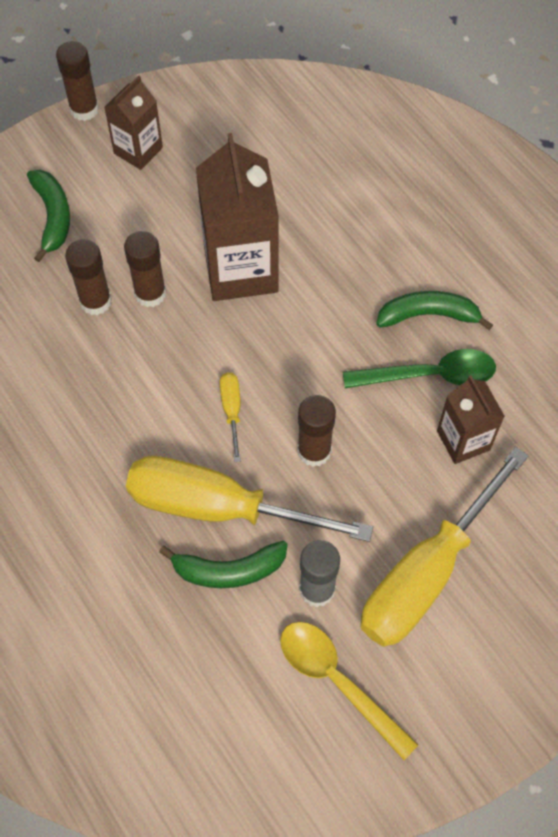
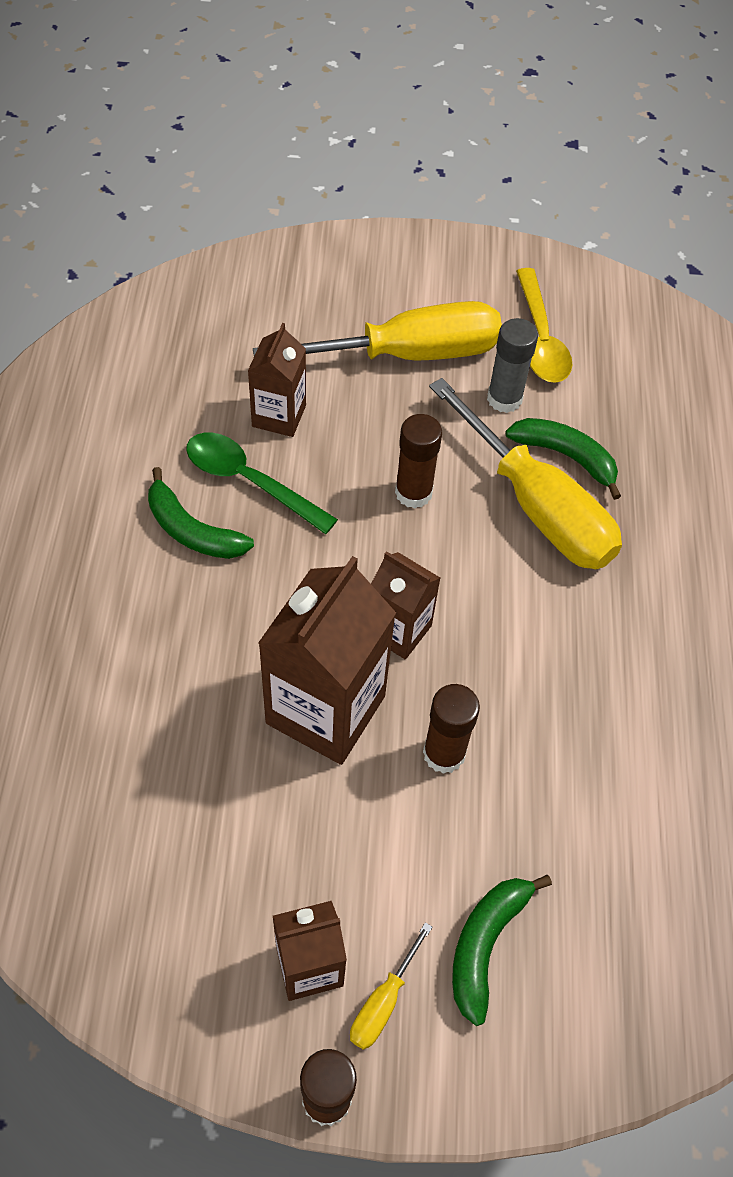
camera: 145 degrees left, 5 degrees down
brown glue stick [65,239,112,315] -> none
yellow screwdriver [220,372,241,462] -> yellow screwdriver moved to [350,922,432,1050]
none -> brown carton [371,551,440,659]

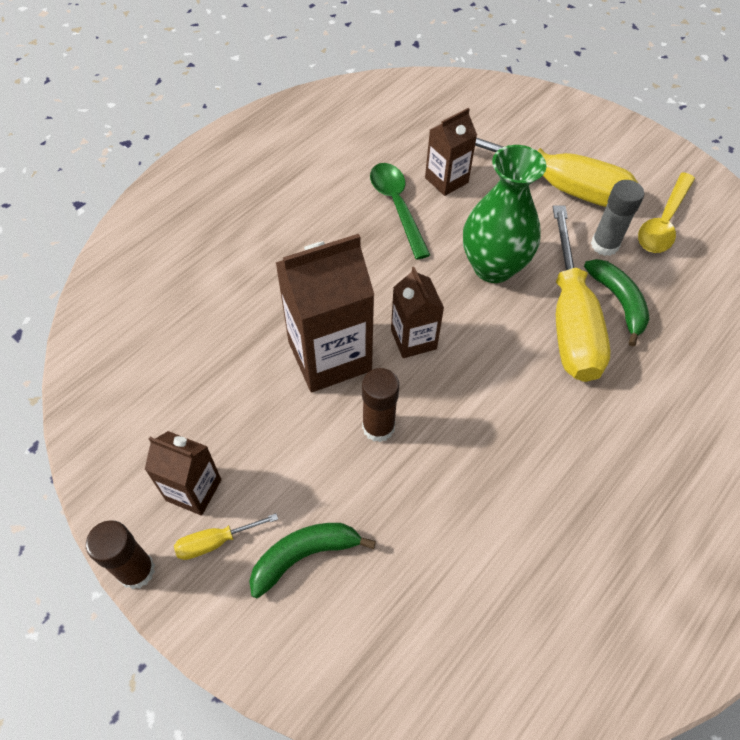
camera: 40 degrees right, 0 degrees up
green banana [148,467,254,559] -> none
brown glue stick [395,414,442,509] -> green vase [463,145,546,283]

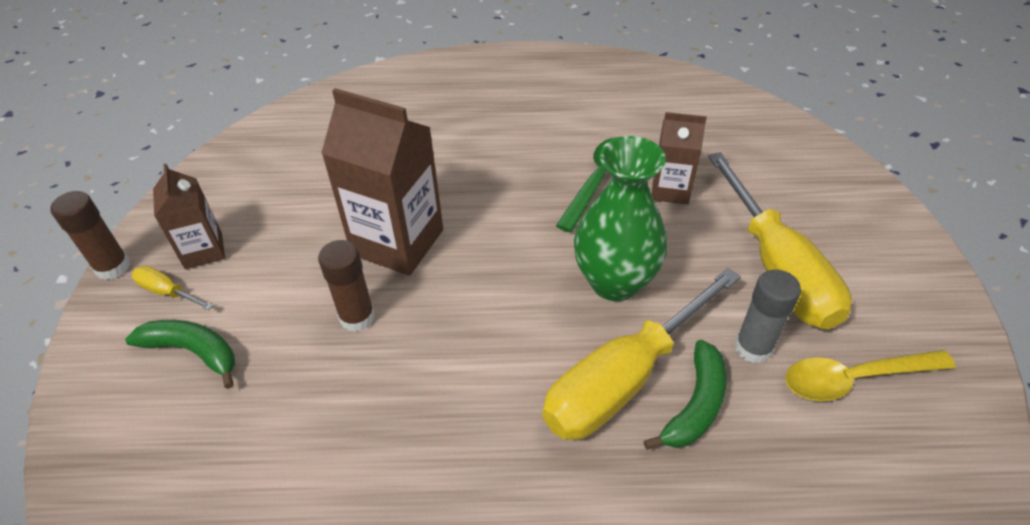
camera: 50 degrees right, 10 degrees down
brown carton [391,267,444,358] -> none

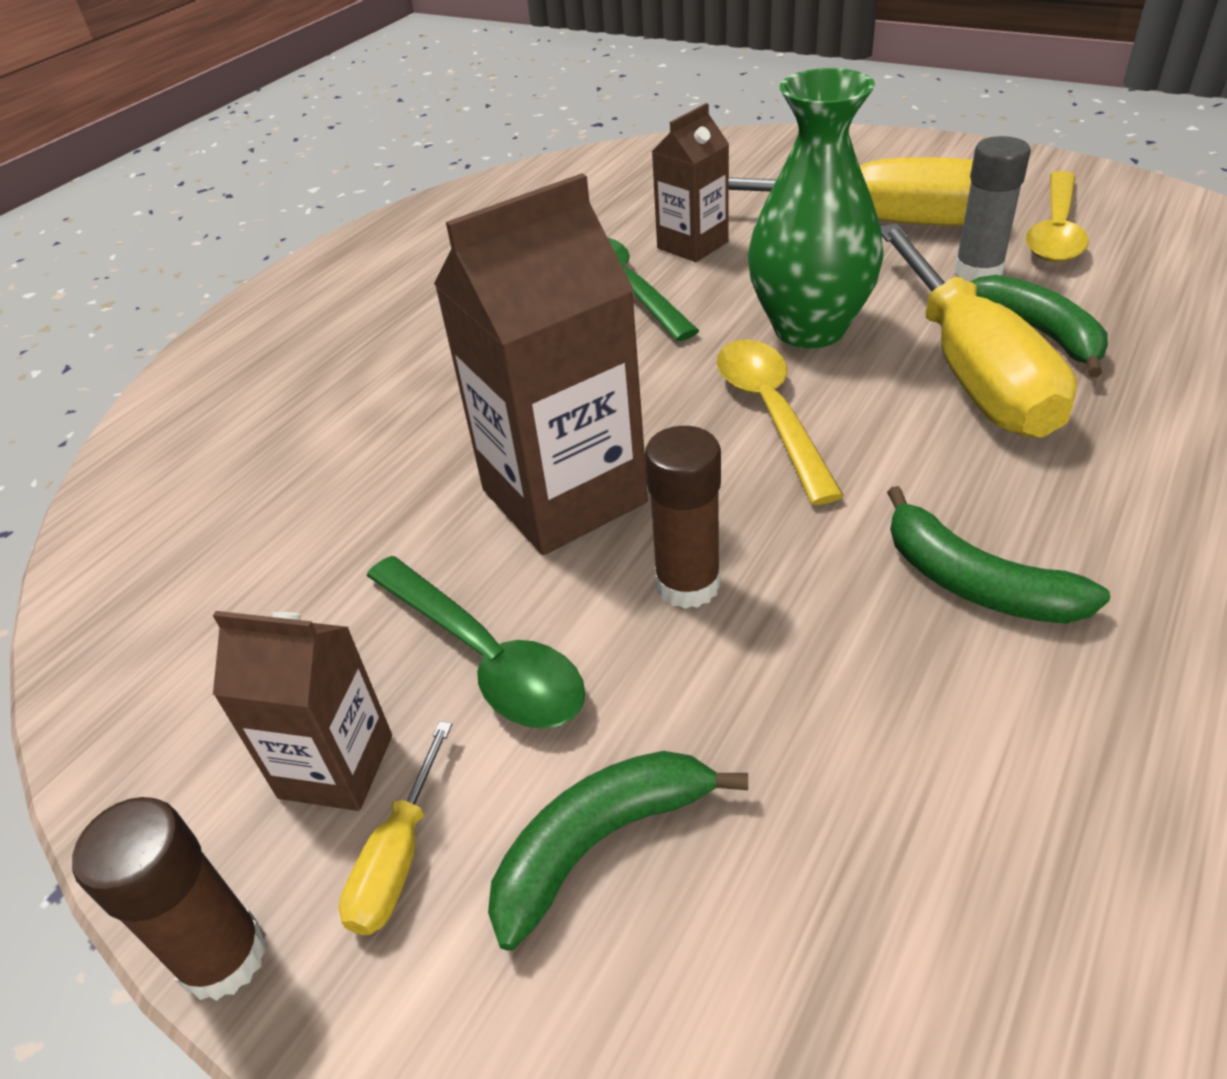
camera: 55 degrees left, 5 degrees down
yellow screwdriver [132,266,213,310] -> yellow screwdriver turned 45 degrees counterclockwise [339,721,452,935]
none -> green spoon [367,556,585,729]
none -> yellow spoon [717,339,844,505]
none -> green banana [887,486,1110,624]

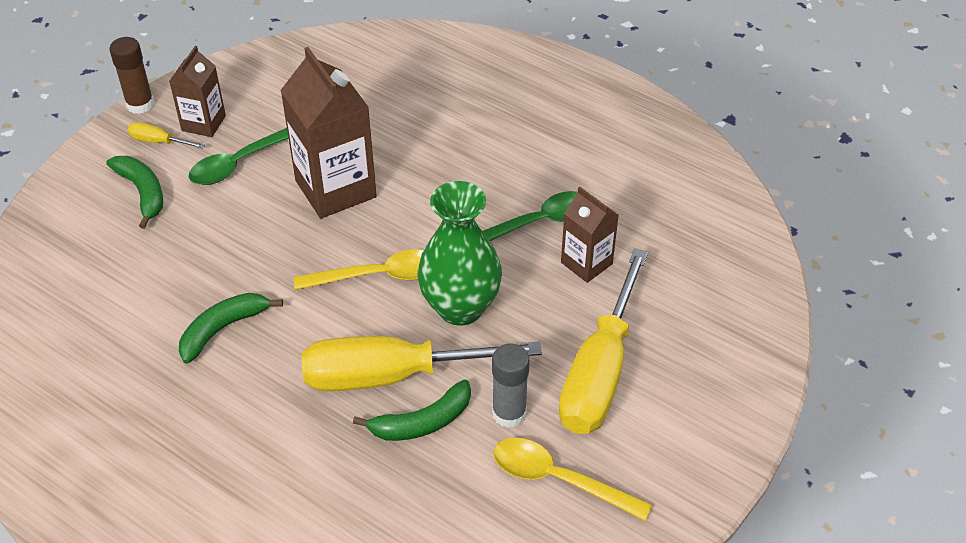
camera: 90 degrees right, 5 degrees up
brown glue stick [645,426,721,609] -> none

